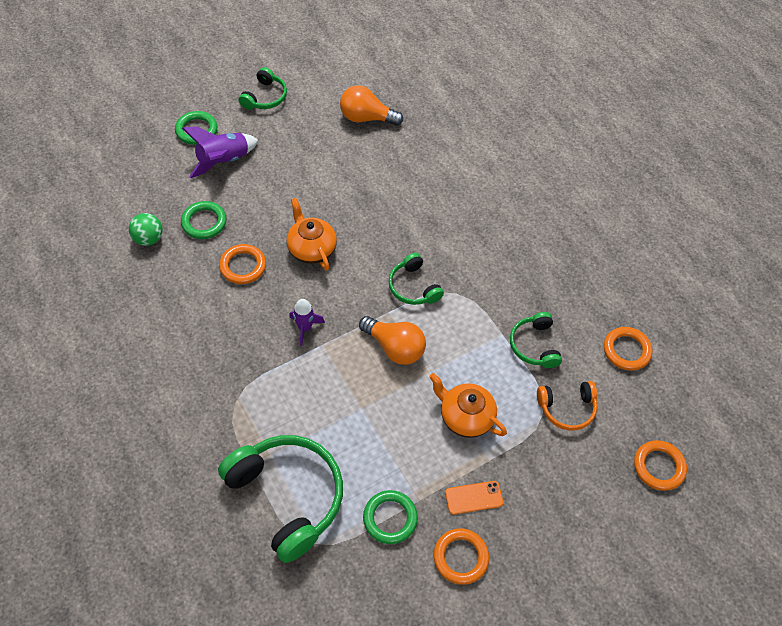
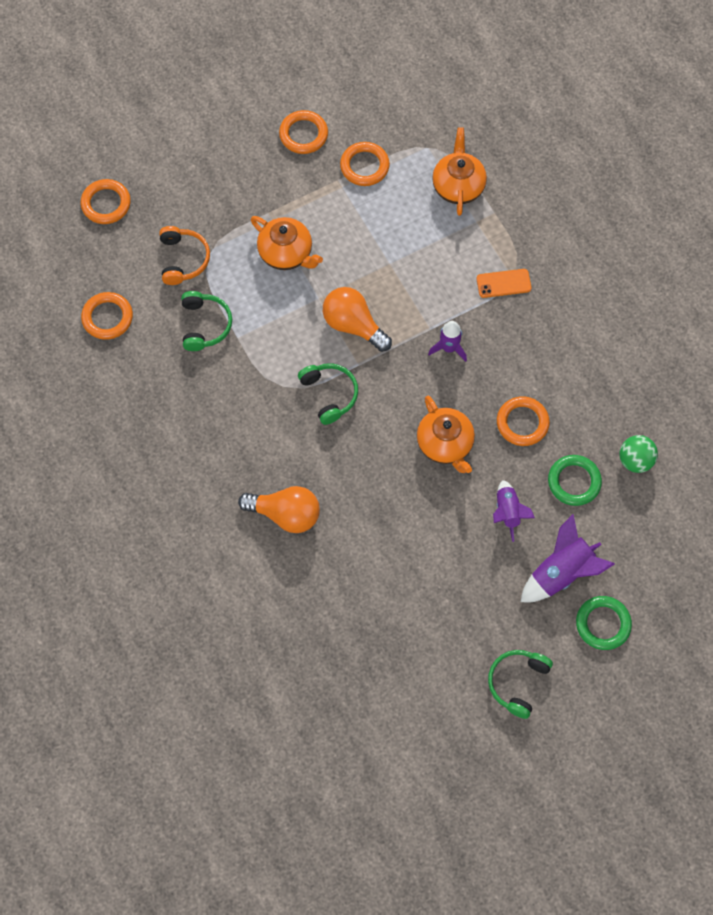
camera: 175 degrees left, 10 degrees up
green headphones [218,435,343,563] -> orange teapot [432,127,487,216]
orange light bulb [340,85,403,126] -> orange light bulb moved to [238,486,320,533]
green ring [363,490,418,544] -> orange ring [340,142,390,186]
orange phone [445,481,503,515] -> orange phone moved to [476,269,532,298]
orange headphones [537,381,597,430] -> orange headphones turned 90 degrees clockwise [159,226,210,285]
none -> purple rocket [493,480,535,542]

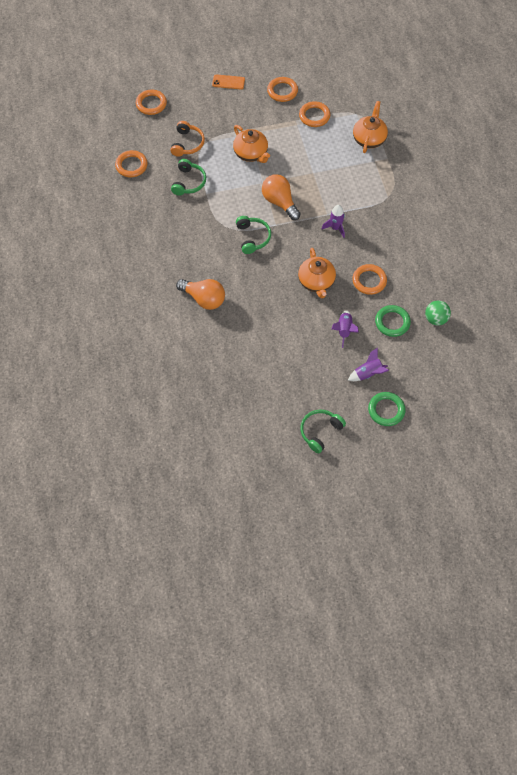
camera: 15 degrees right, 5 degrees down
orange phone [476,269,532,298] -> orange phone moved to [212,74,245,89]
purple rocket [521,514,614,602] -> purple rocket [348,347,389,381], size x0.65

